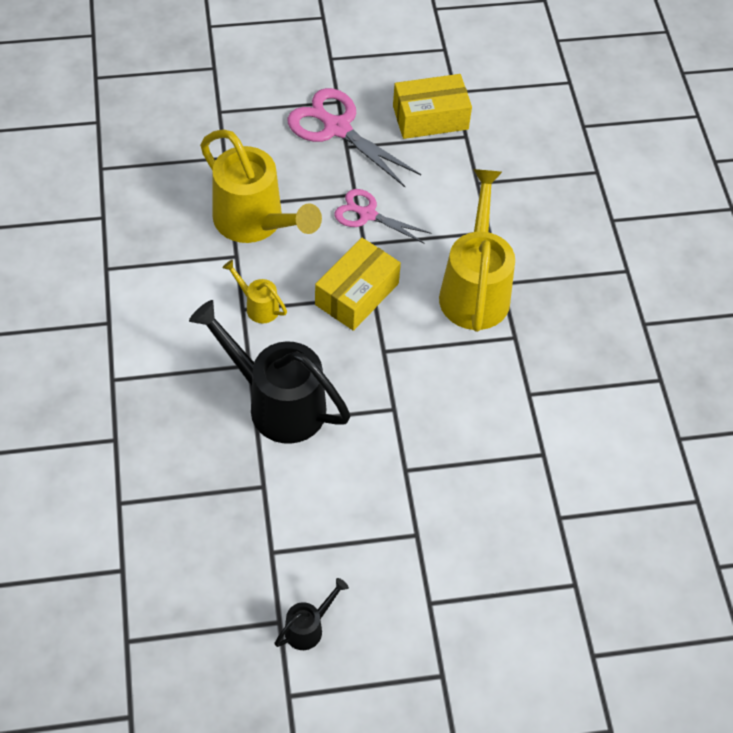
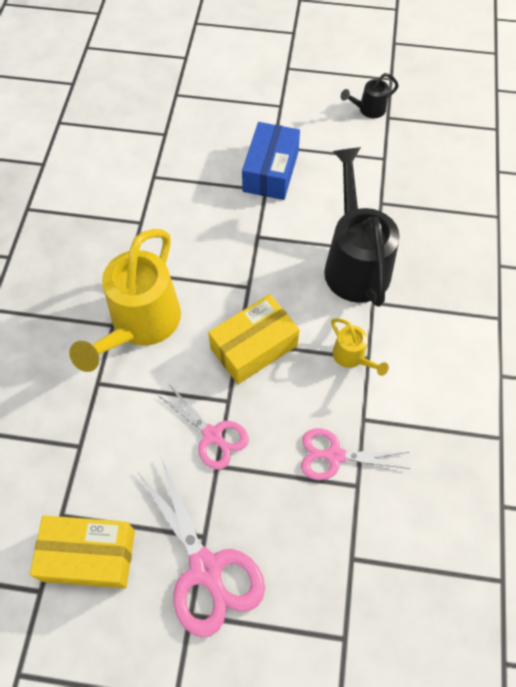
camera: 160 degrees left, 5 degrees up
black watering can [189,300,351,444] -> black watering can turned 150 degrees counterclockwise [324,147,400,307]
yellow watering can [200,129,322,243] -> pink scissors [301,428,410,480]
none -> blue box [242,122,300,200]

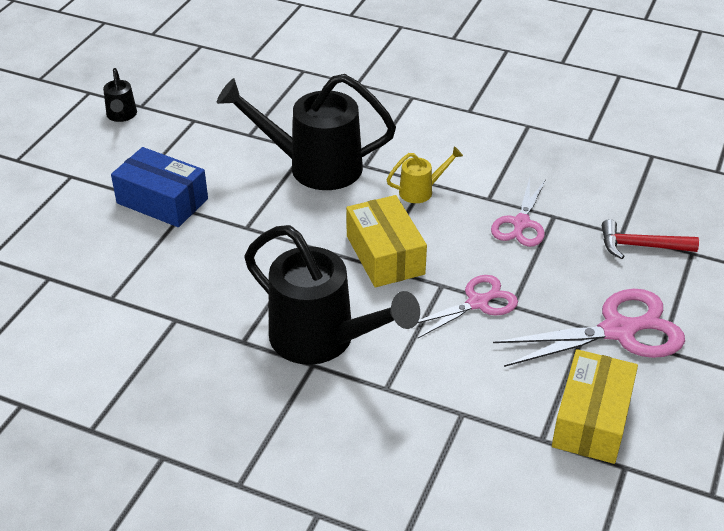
camera: 75 degrees left, 20 degrees down
yellow watering can [69,229,181,372] -> black watering can [244,225,420,365]
none -> red hammer [602,219,699,259]

